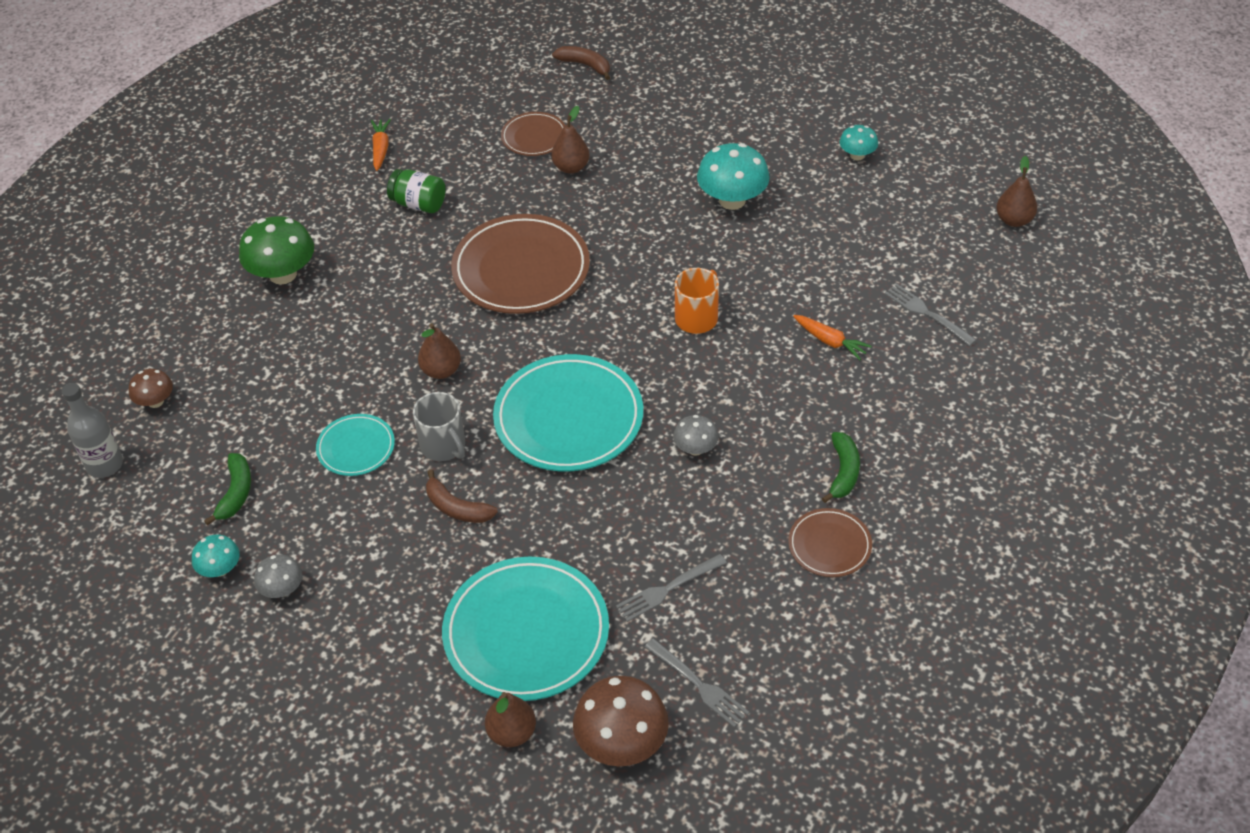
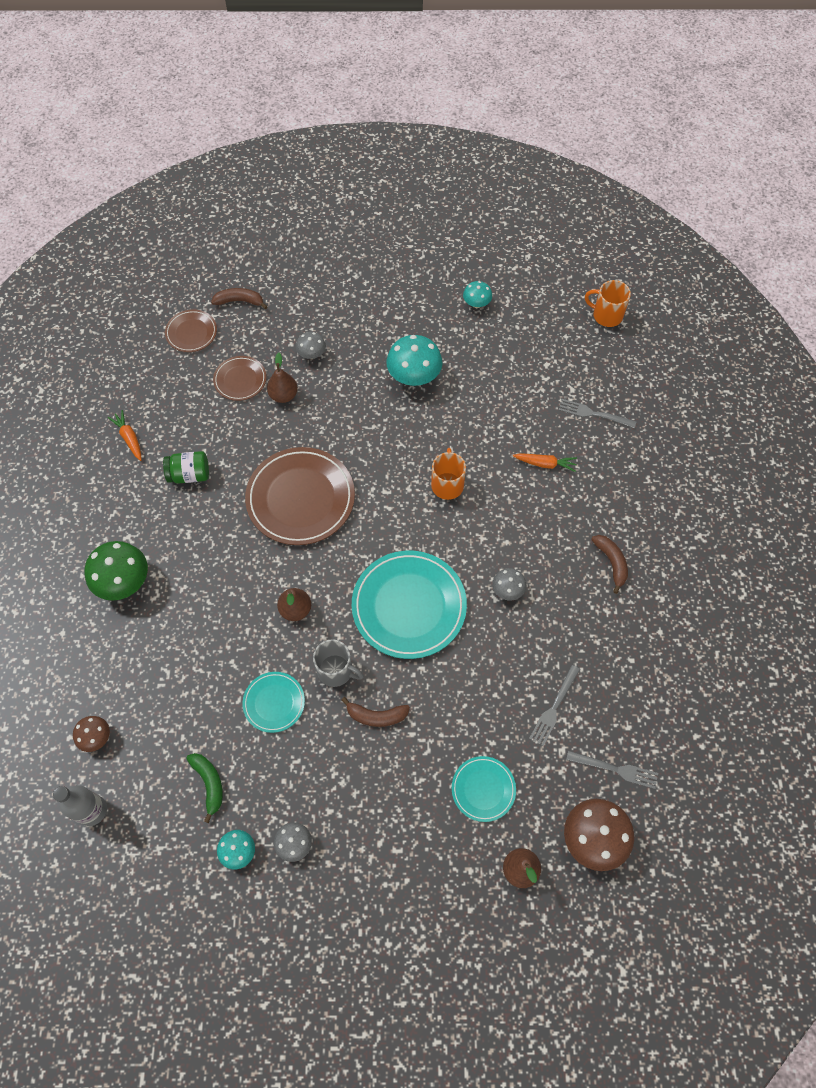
camera: 30 degrees left, 15 degrees up
turquoise plate [442,557,609,701] -> turquoise plate [452,756,516,822], size x0.52
brown plate [788,508,872,577] -> brown plate moved to [165,309,217,352]
green banana [822,432,860,503] -> brown banana [591,535,628,594]
brown pear [996,156,1037,227] -> orange mug [585,280,631,327]
none -> grey mushroom [296,332,326,359]

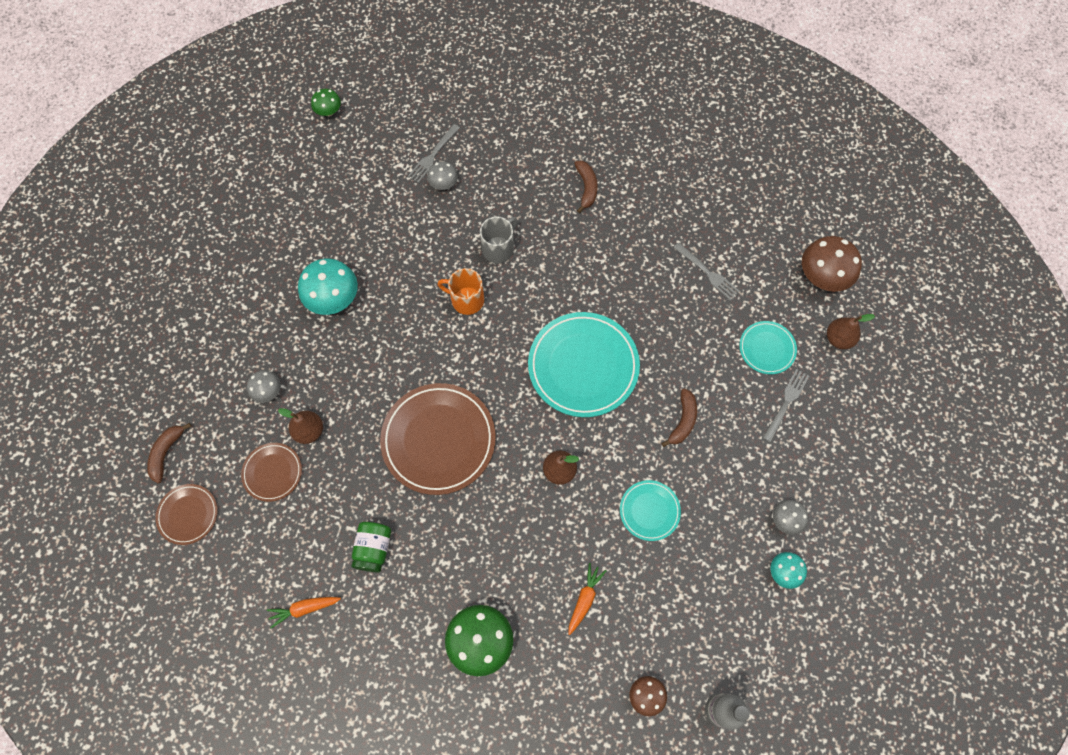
camera: 75 degrees left, 5 degrees up
green banana [186,753,223,823] -> none
grey mug [313,639,364,687] -> grey mug moved to [480,216,517,263]
turquoise mushroom [463,281,492,308] -> none
grey mushroom [493,568,526,601] -> grey mushroom moved to [427,161,458,190]
orange carrot [513,453,577,472] -> orange carrot moved to [568,563,607,635]
grey fork [566,751,658,789] -> grey fork moved to [763,369,809,442]
orange mug [585,280,631,327] -> green mushroom [311,89,341,116]
brown banana [591,535,628,594] -> brown banana turned 90 degrees clockwise [574,161,598,213]

